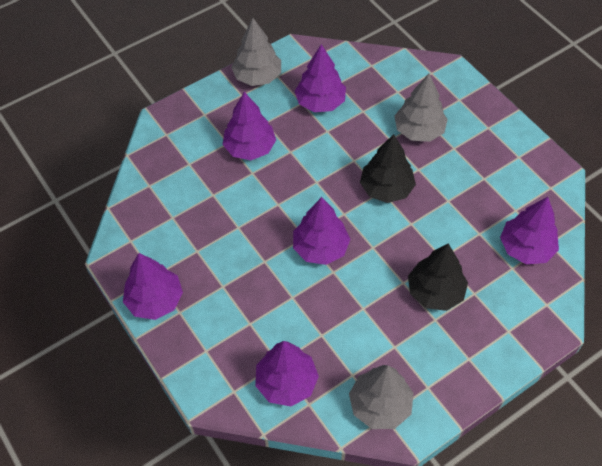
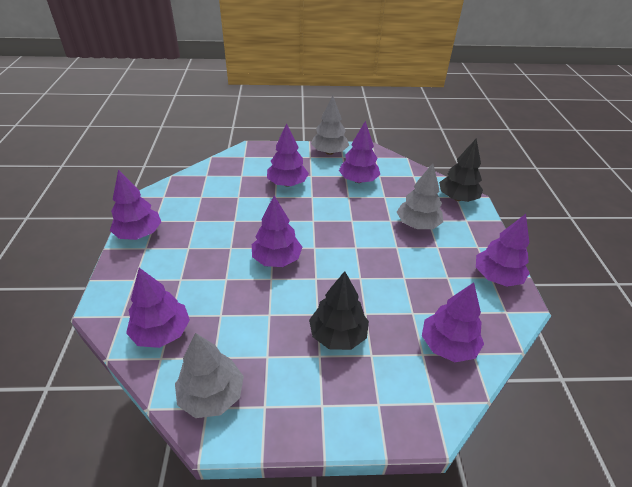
camera: 30 degrees right, 15 degrees down
black tree [360,134,416,203] -> black tree moved to [439,139,483,202]
none -> purple tree [476,214,530,287]

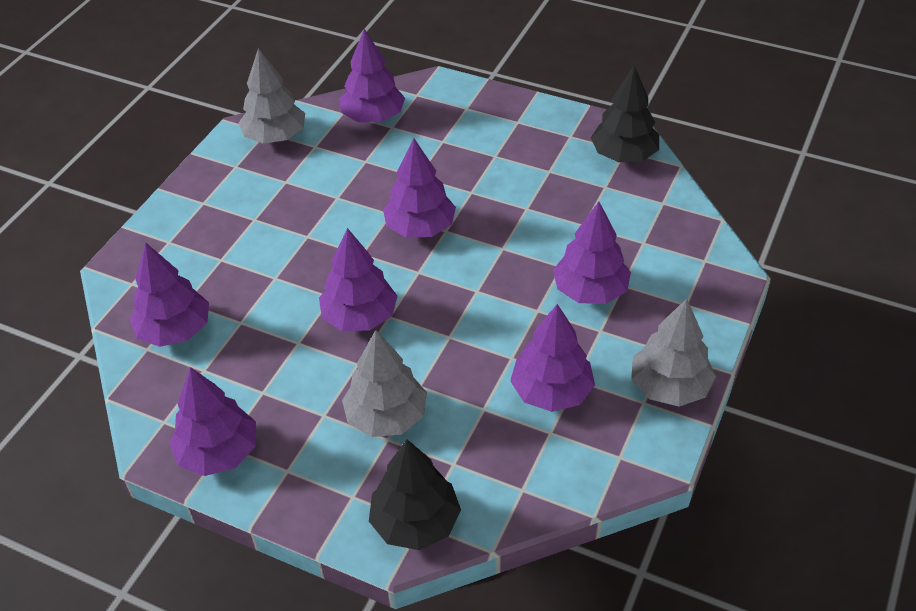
camera: 120 degrees right, 5 degrees up
purple tree [110,170,161,240] -> purple tree moved to [319,228,397,331]
black tree [309,271,369,350] -> black tree moved to [591,65,659,162]

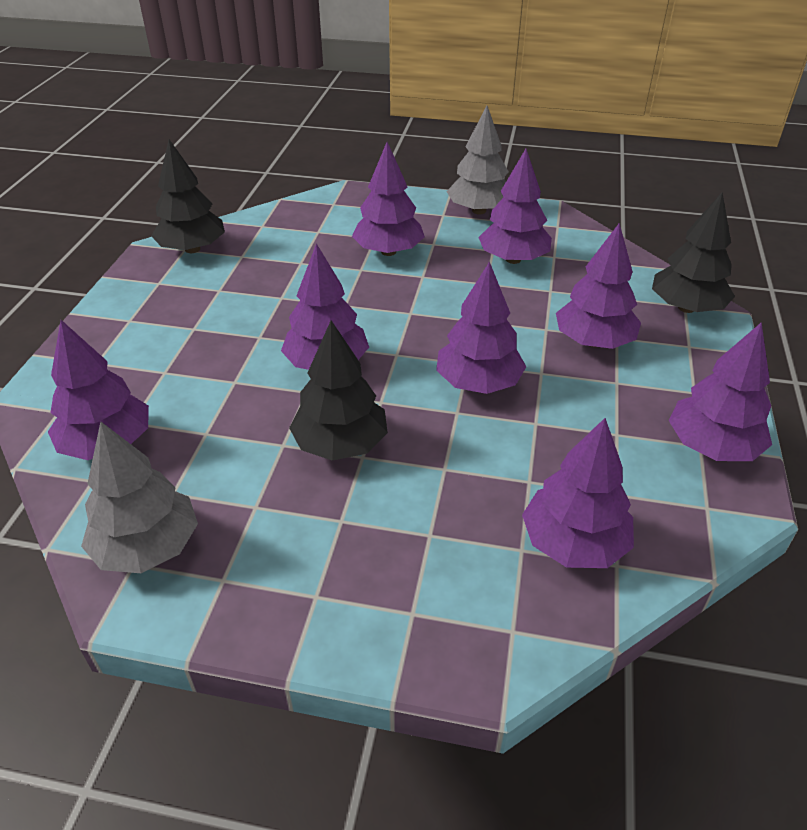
camera: 105 degrees left, 5 degrees down
grey tree [342,330,427,437] -> purple tree [556,223,641,349]
none -> black tree [289,320,388,461]

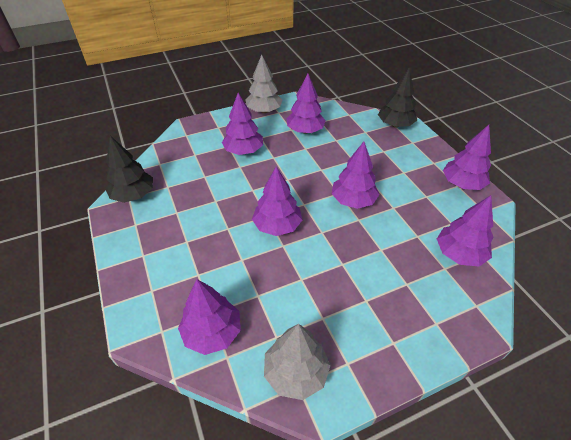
camera: 35 degrees left, 5 degrees up
black tree [289,320,388,461] -> none
purple tree [556,223,641,349] -> none

